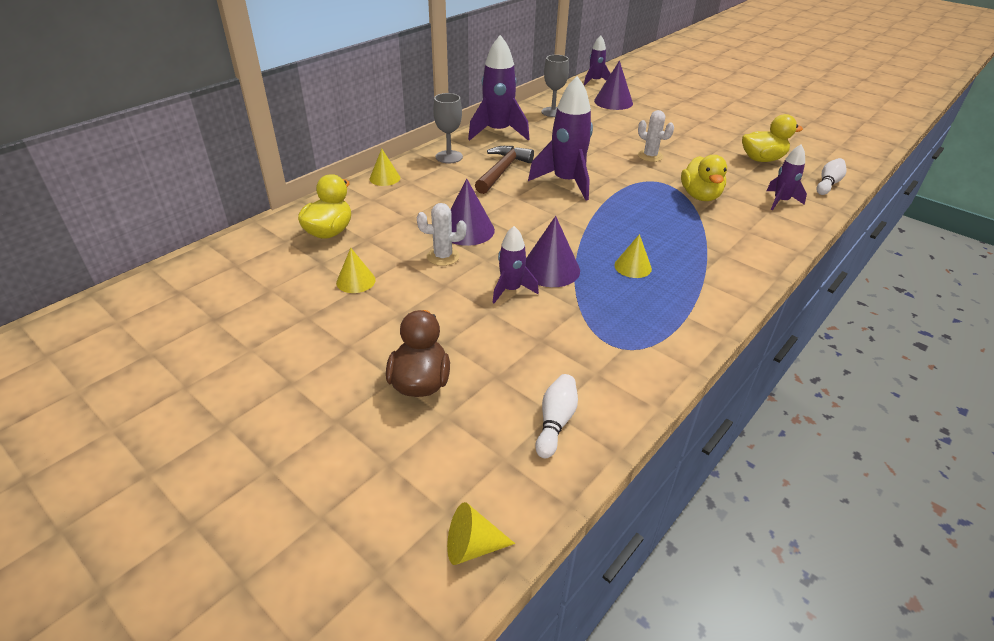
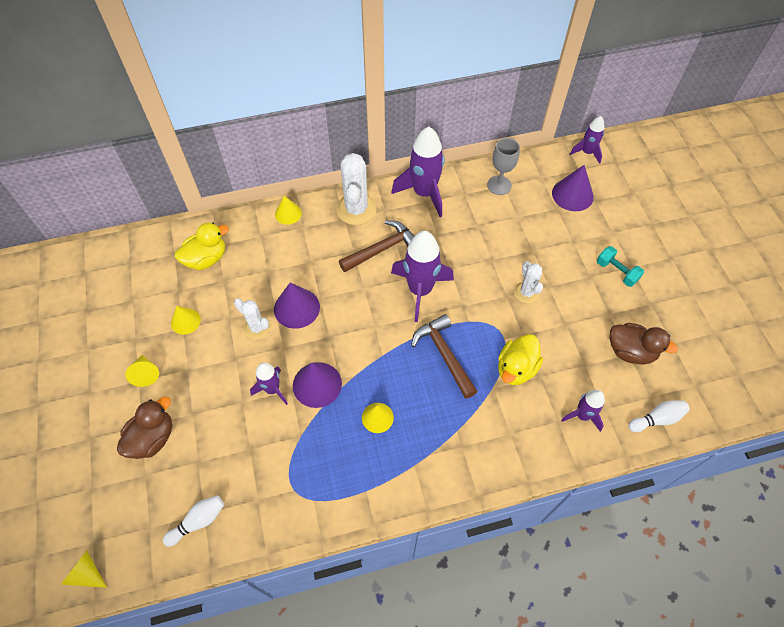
camera: 35 degrees right, 20 degrees up
grey goblet [433,93,463,164] -> white cactus [336,153,377,225]
yellow duck [742,114,803,162] -> brown duck [609,323,678,365]
none -> yellow cone [125,355,159,387]
none -> brown hammer [411,314,478,399]
none -> turquoise dumbbell [597,246,644,287]

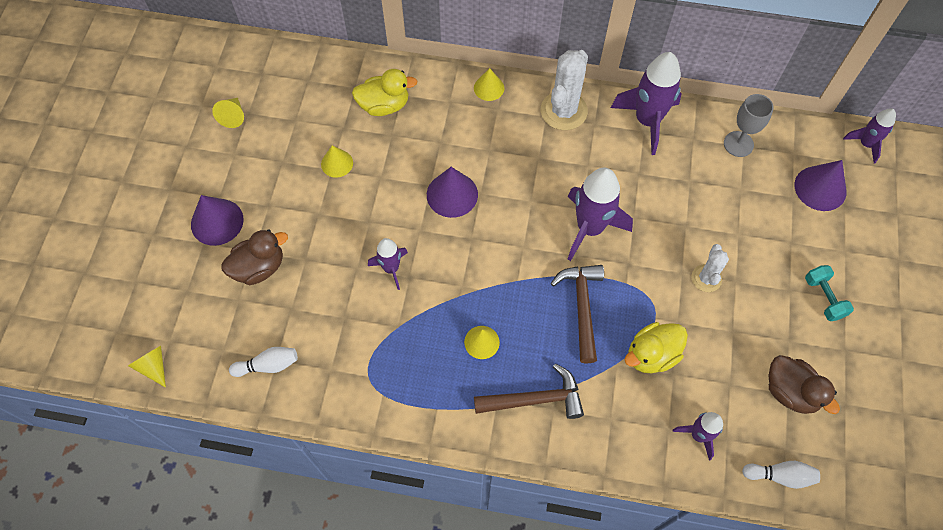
camera: 25 degrees right, 5 degrees up
yellow cone [125,355,159,387] -> yellow cone moved to [212,98,244,128]
white cactus [234,299,271,340] -> none
purple cone [293,362,342,408] -> purple cone moved to [191,195,244,246]
brown hammer [339,220,414,272] -> brown hammer moved to [474,364,584,419]

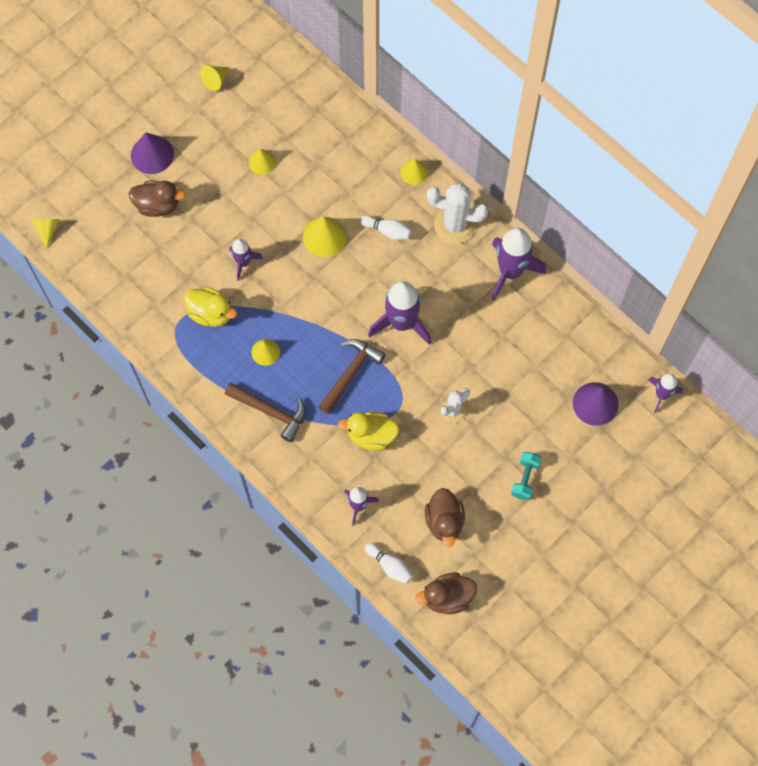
camera: 35 degrees right, 5 degrees up
white bowling pin [229,347,298,377] -> white bowling pin moved to [361,215,412,240]
yellow duck [352,69,418,116] -> yellow duck moved to [184,287,237,327]
purple cone [427,167,478,218] -> yellow cone [303,217,347,257]
white cactus [541,50,588,130] -> white cactus turned 45 degrees clockwise [427,183,489,244]
grey goblet [724,94,774,157] -> none
none -> brown duck [415,573,477,614]

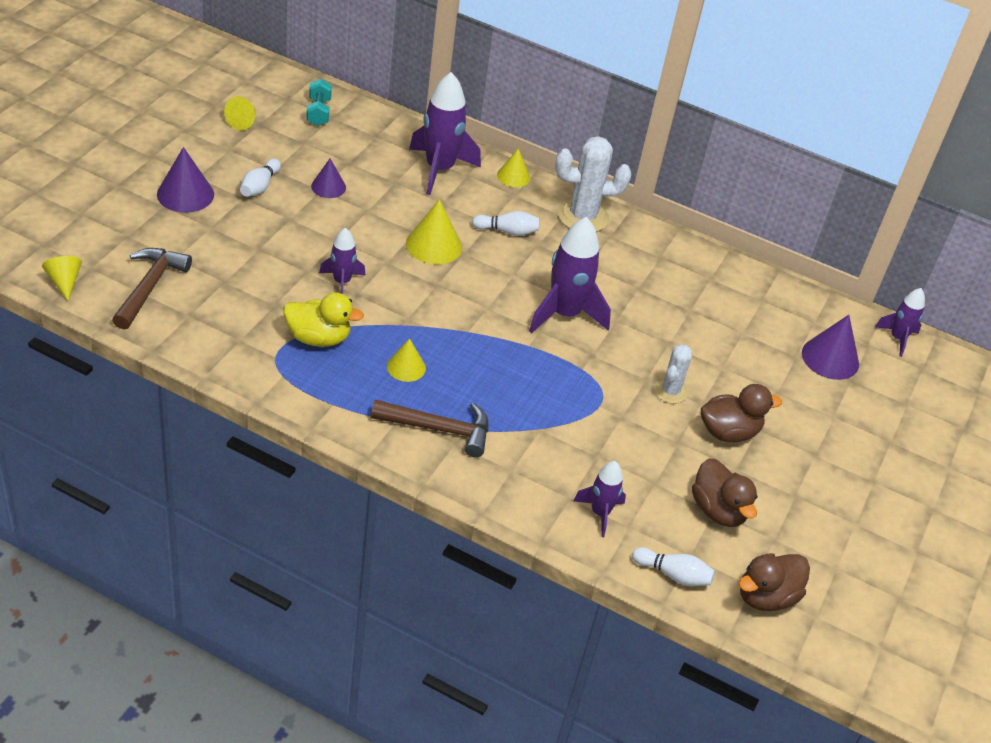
camera: 25 degrees left, 25 degrees down
brown duck [128,181,185,217] -> brown duck moved to [701,384,782,443]
yellow cone [249,149,276,175] -> purple cone [311,159,346,198]
brown hammer [318,339,386,414] -> brown hammer moved to [112,248,192,330]
yellow duck [338,412,399,451] -> none
purple rocket [492,228,546,301] -> purple rocket moved to [409,72,481,195]
turquoise dumbbell [511,452,542,500] -> turquoise dumbbell moved to [306,79,332,126]
none -> white bowling pin [240,159,281,197]

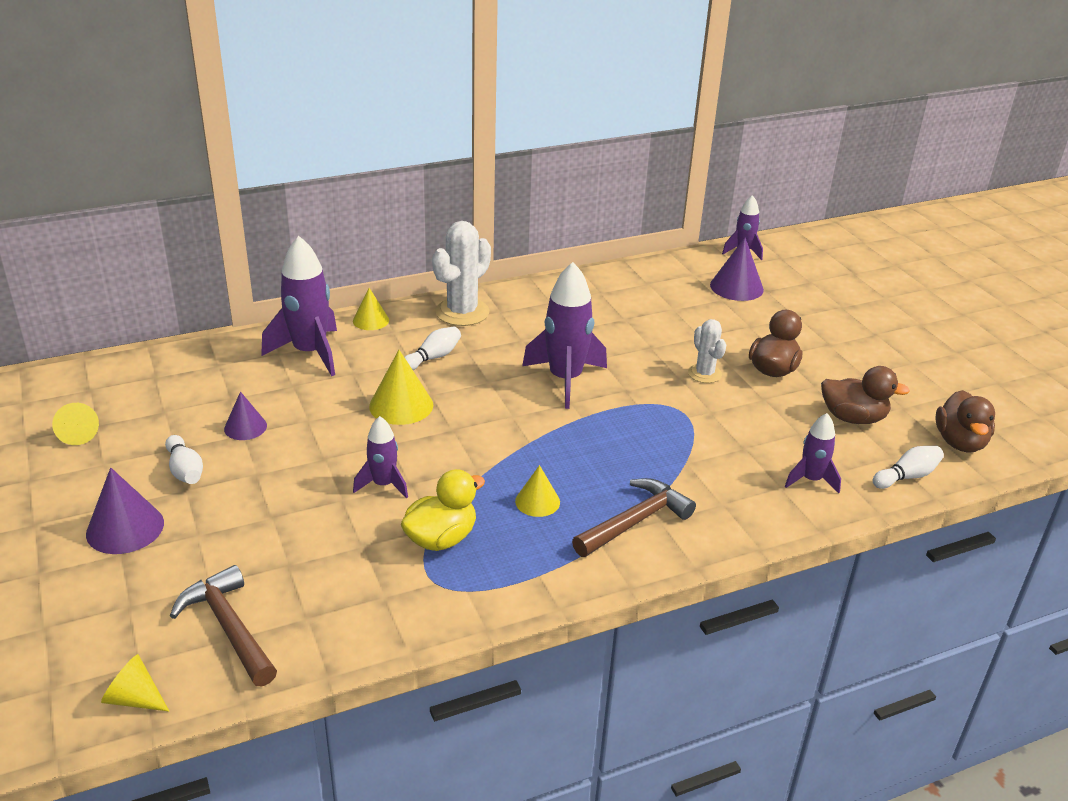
camera: 45 degrees left, 10 degrees down
turquoise dumbbell [306,79,332,126] -> none

